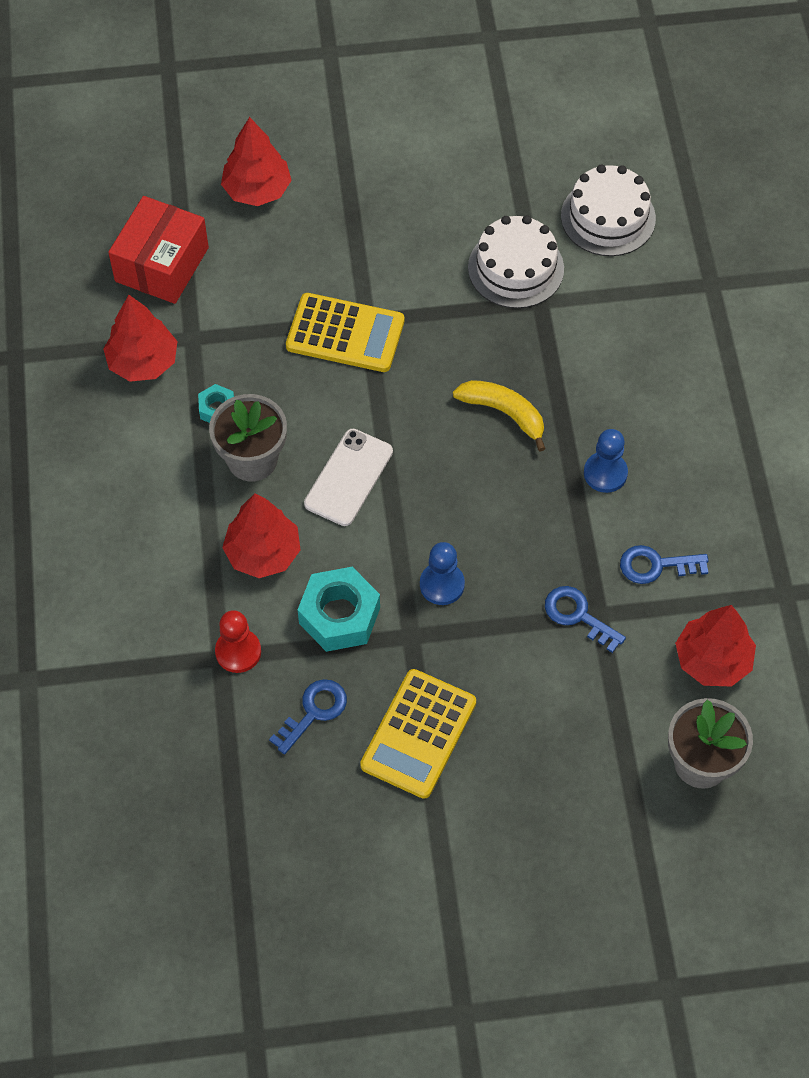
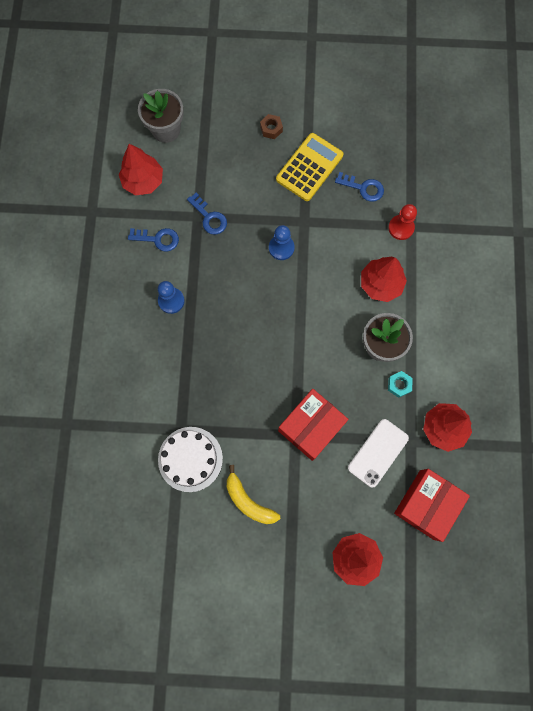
camera: 170 degrees left, 15 degrees up
blue key [269,679,347,754] -> blue key turned 120 degrees counterclockwise [335,172,384,202]
yellow calculator [286,293,404,372] -> red box [278,389,349,461]
turquoise nut [298,567,380,652] -> none
white phone [304,429,393,526] -> white phone moved to [348,419,409,488]
yellow banana [453,380,546,451] -> yellow banana moved to [227,465,280,524]
white cake [561,164,656,256] -> none
none -> brown nut [260,114,283,139]

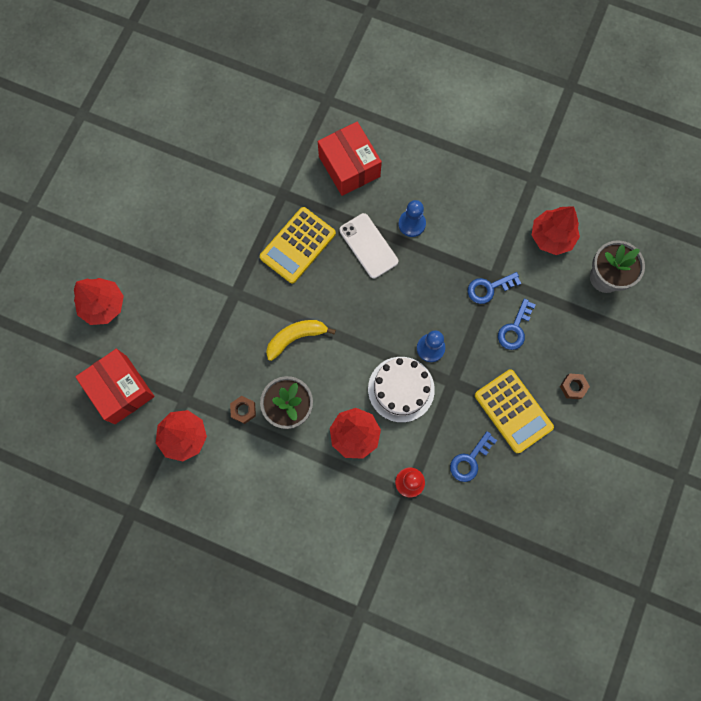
camera: 110 degrees right, 0 degrees up
blue key [128,228,179,252] -> blue key moved to [498,298,536,350]
white cake [158,427,223,492] -> white cake moved to [368,357,435,423]
yellow banana [227,465,280,524] -> yellow banana moved to [266,320,336,361]
red box [278,389,349,461] -> red box moved to [318,122,382,196]
white phone [348,419,409,488] -> white phone moved to [340,213,398,278]
turquoise nut [388,371,413,398] -> brown nut [230,396,256,424]
none -> yellow calculator [260,207,336,284]

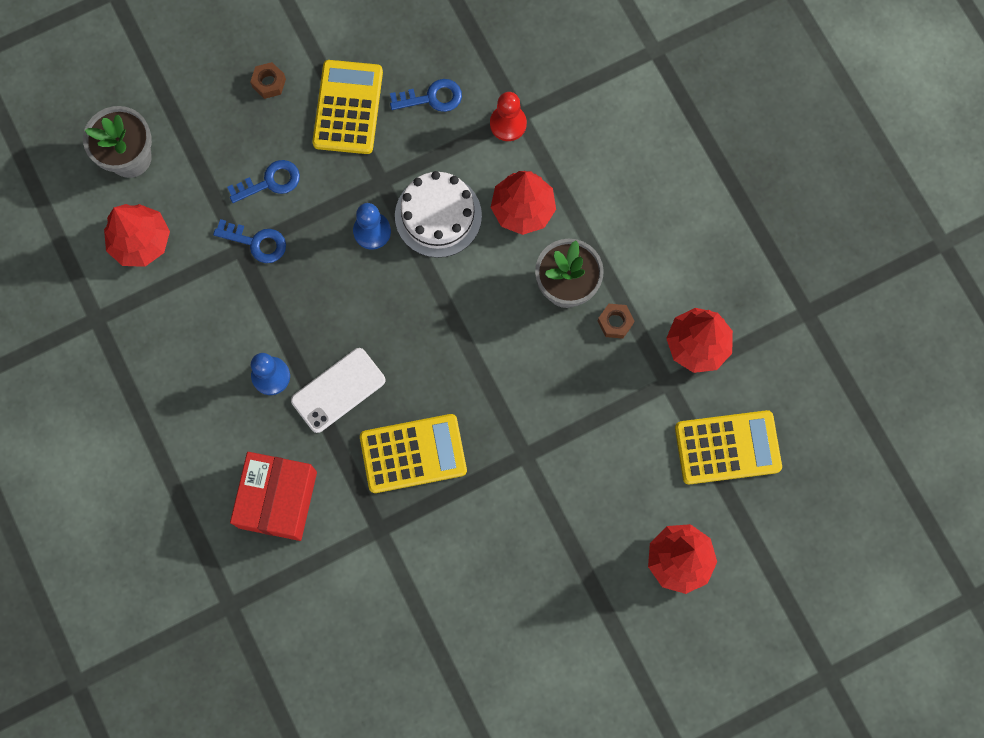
camera: 140 degrees left, 0 degrees up
red box [75,349,155,424] -> yellow calculator [675,410,782,484]
yellow banana [266,320,336,361] -> none
white phone [340,213,398,278] -> white phone turned 45 degrees clockwise [291,348,385,433]

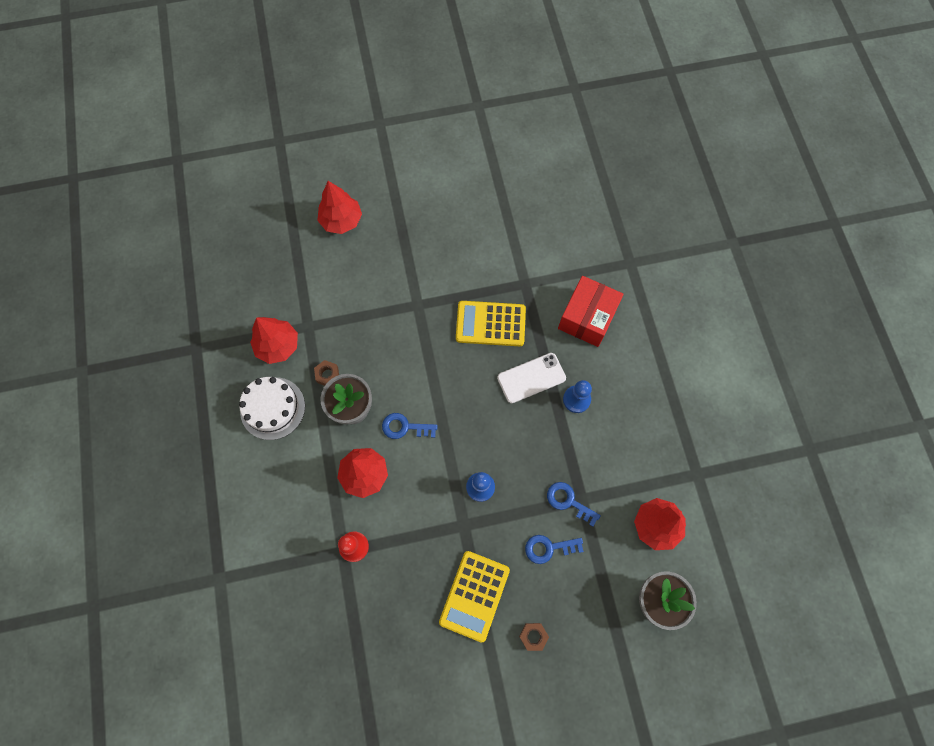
camera: 165 degrees left, 5 degrees down
blue key [390,79,462,112] -> blue key moved to [382,413,438,439]
white cake [395,171,482,258] -> white cake moved to [239,377,305,440]
yellow calculator [675,410,782,484] -> none

